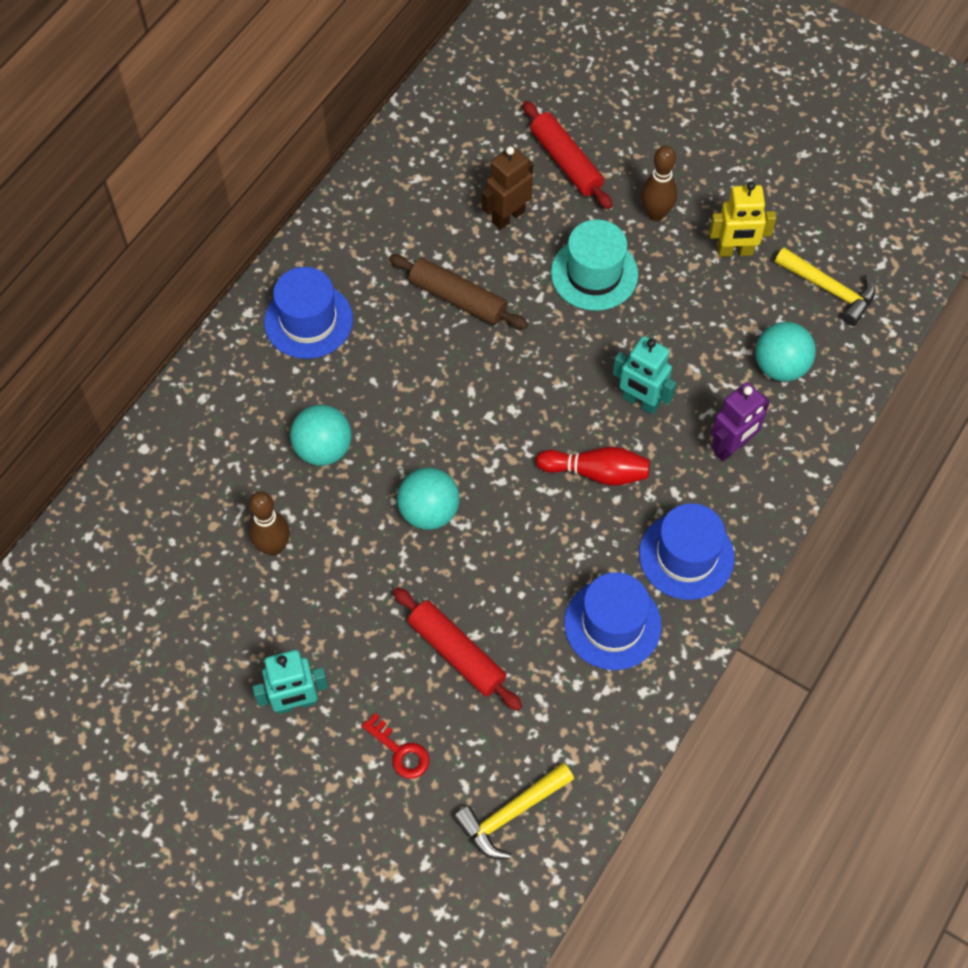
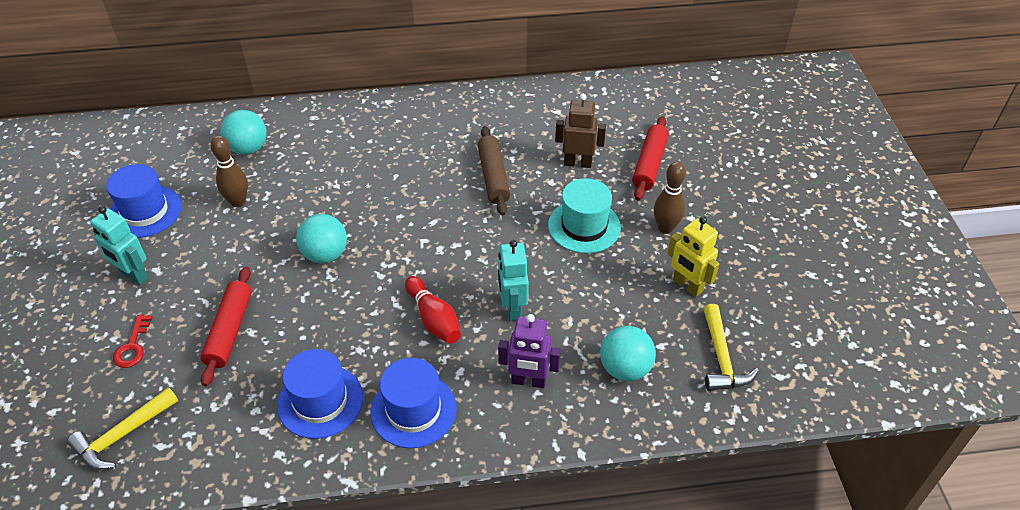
camera: 50 degrees right, 15 degrees down
blue hat [264,267,353,359] -> blue hat moved to [106,164,182,238]
turquoise ball [290,405,351,466] -> turquoise ball moved to [220,110,267,155]
yellow hammer [453,763,574,859] -> yellow hammer turned 60 degrees counterclockwise [67,387,178,470]

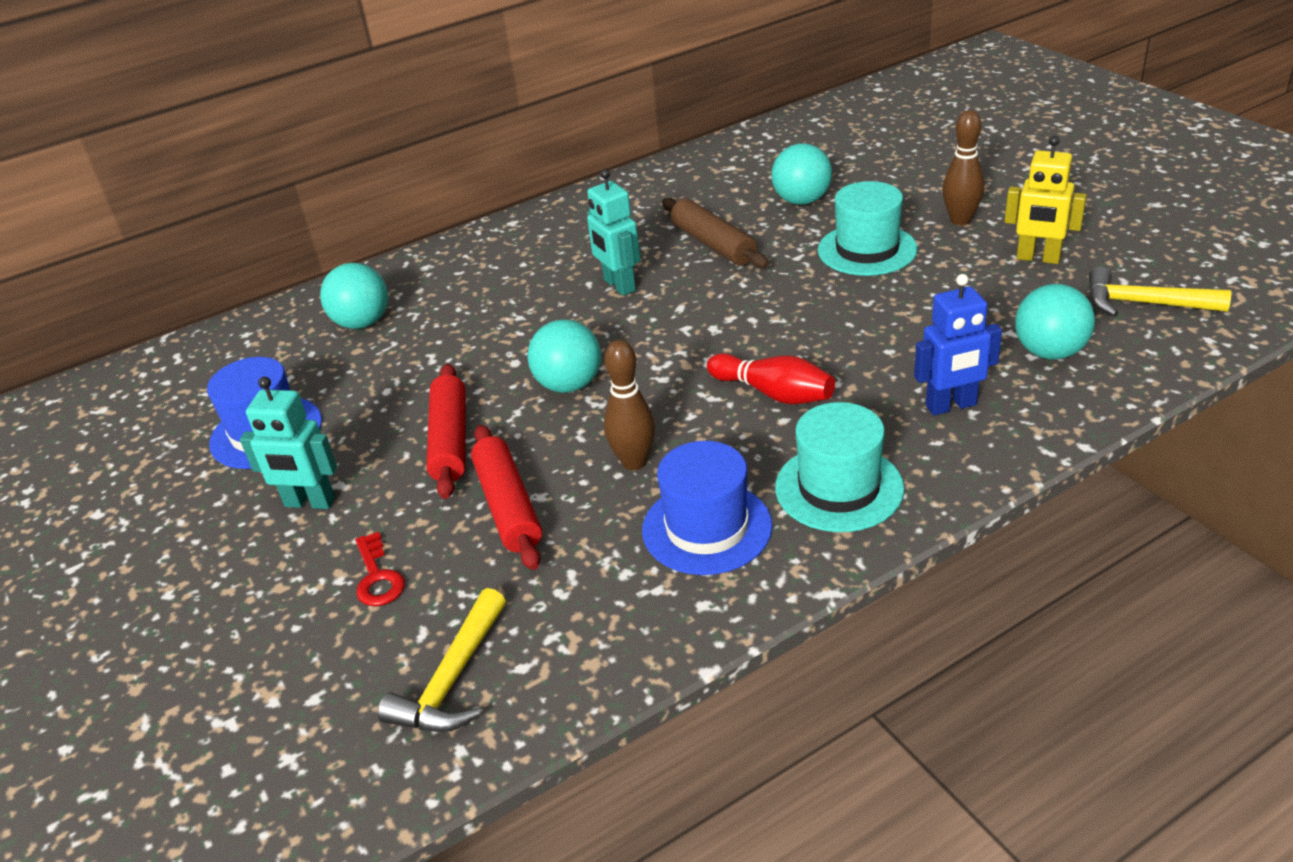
camera: 20 degrees left, 10 degrees down
brown bowling pin [211,135,248,207] -> brown bowling pin moved to [604,340,655,470]
blue hat [371,358,457,448] -> turquoise hat [775,402,904,532]
turquoise robot [498,240,529,321] -> turquoise robot moved to [587,169,640,296]
purple robot [498,314,561,388] -> blue robot [914,274,1002,415]
brown robot [555,94,606,168] -> turquoise ball [771,143,832,205]
red rolling pin [632,116,669,201] -> red rolling pin moved to [426,364,465,499]
yellow hammer [703,304,759,391] -> yellow hammer turned 135 degrees clockwise [1089,267,1231,316]

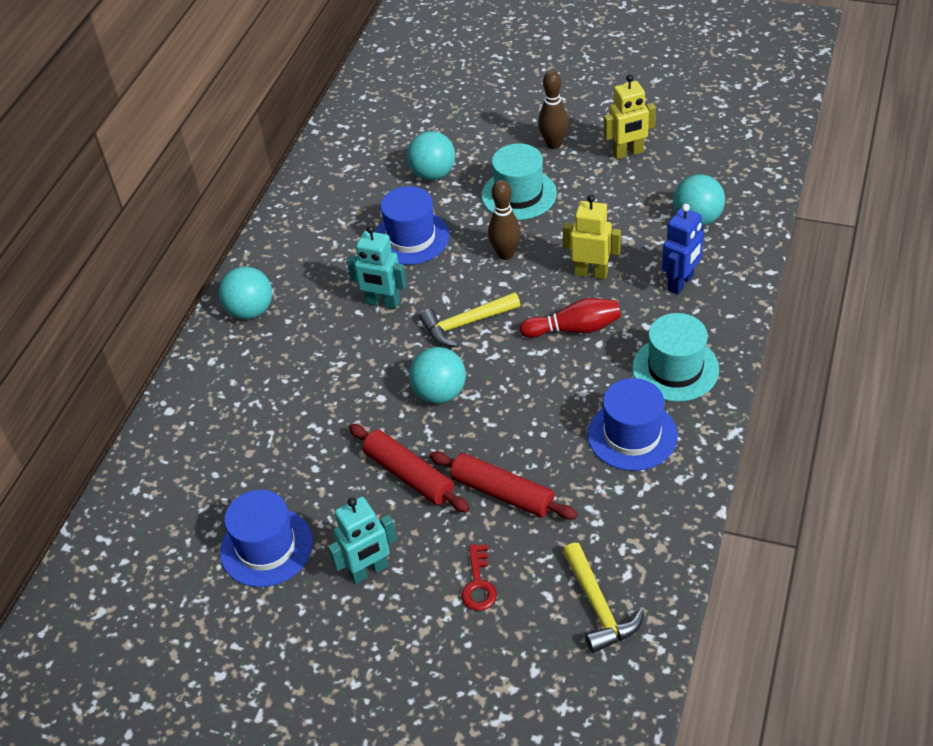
camera: 40 degrees left, 10 degrees up
turquoise ball [320,263,388,329] -> turquoise ball moved to [219,267,272,319]
red key [355,531,405,606] -> red key turned 60 degrees clockwise [461,544,497,611]
brown bowling pin [604,340,655,470] -> brown bowling pin moved to [488,180,521,260]
brown rolling pin [662,198,769,268] -> blue hat [375,186,450,265]
yellow hammer [1089,267,1231,316] -> yellow hammer moved to [419,292,520,347]
none -> yellow robot [563,195,621,279]

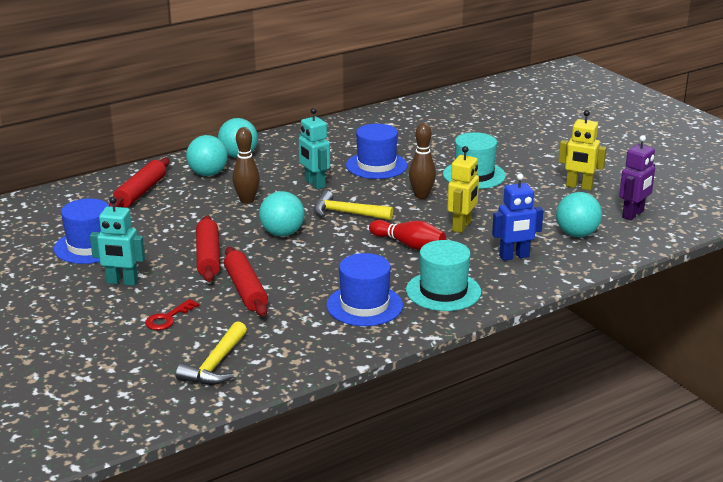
camera: 35 degrees right, 20 degrees down
turquoise ball [407,131,455,180] -> turquoise ball moved to [186,135,228,176]
brown bowling pin [538,70,569,149] -> brown bowling pin moved to [232,127,260,204]
yellow robot [563,195,621,279] -> yellow robot turned 60 degrees clockwise [447,146,479,233]
none -> red rolling pin [109,158,170,207]
none -> purple robot [619,135,655,220]

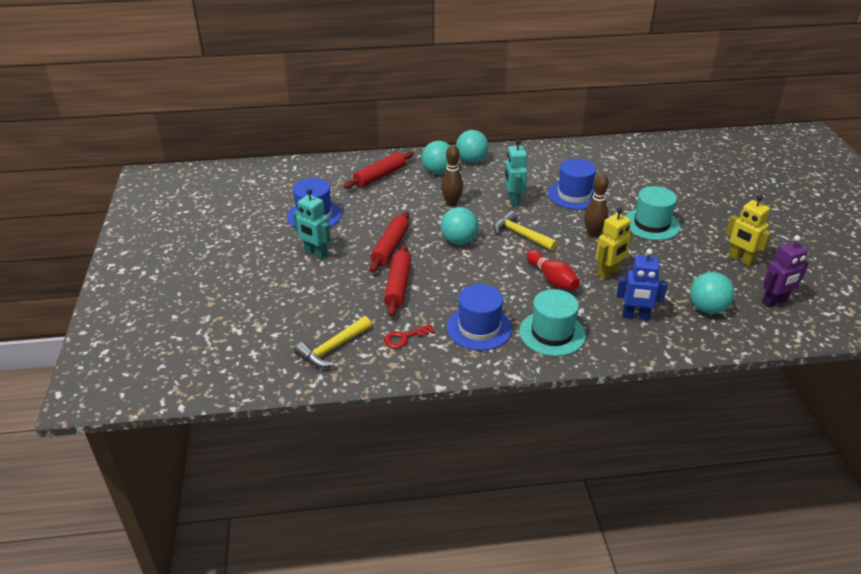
camera: 25 degrees right, 10 degrees up
red key [145,299,199,330] -> red key moved to [384,324,435,348]

